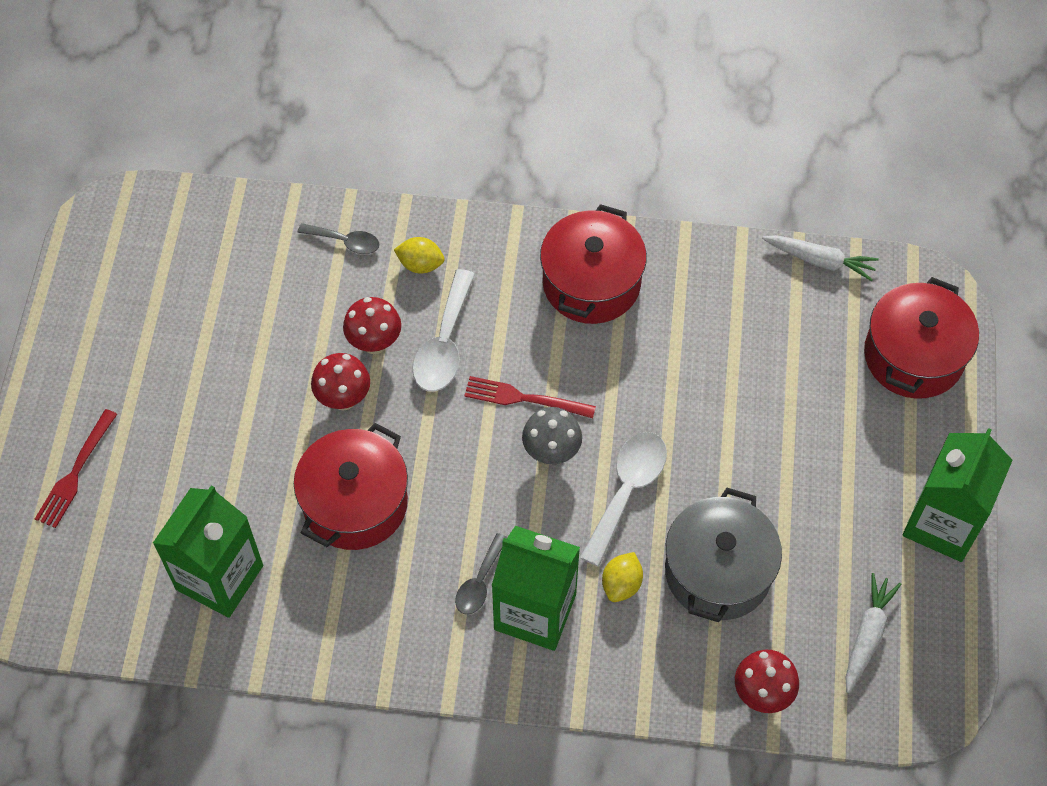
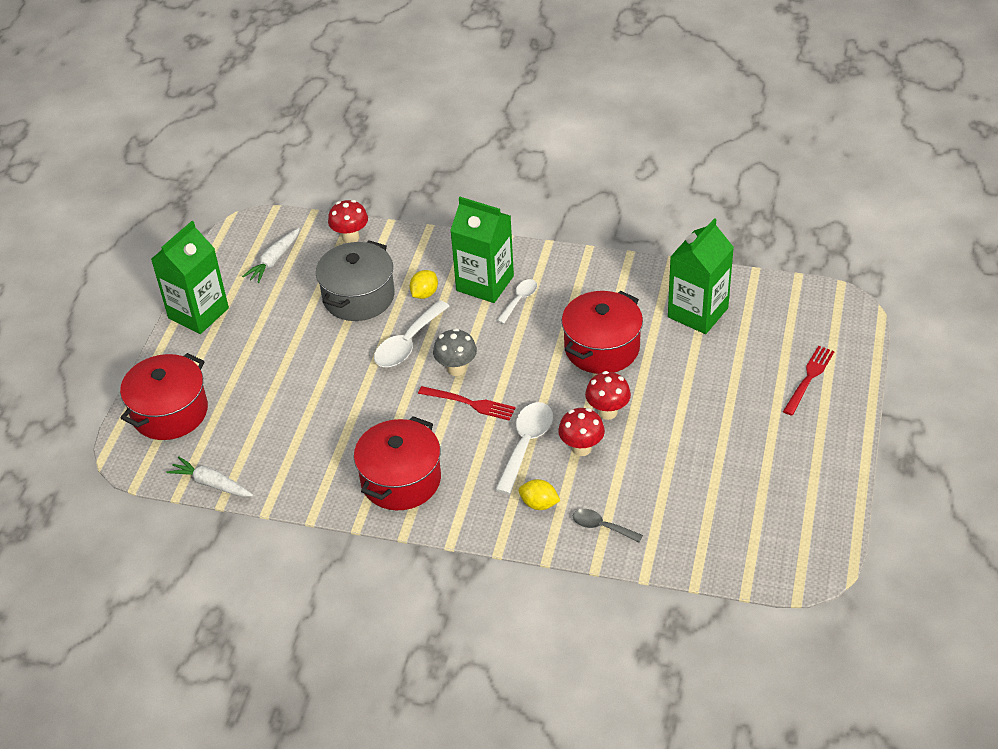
camera: 170 degrees left, 15 degrees down
grey spoon [455,533,507,615] -> white spoon [497,279,537,324]

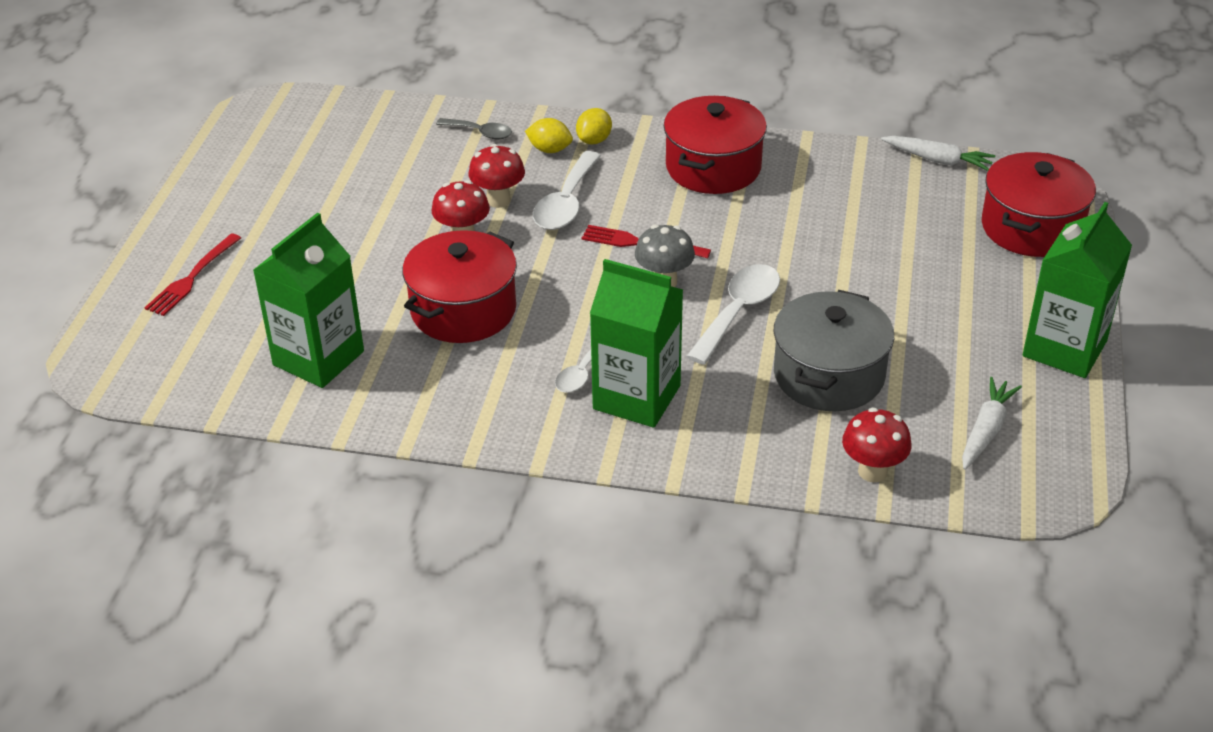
camera: 175 degrees right, 5 degrees down
yellow lemon [410,270,438,299] -> yellow lemon moved to [576,108,612,145]

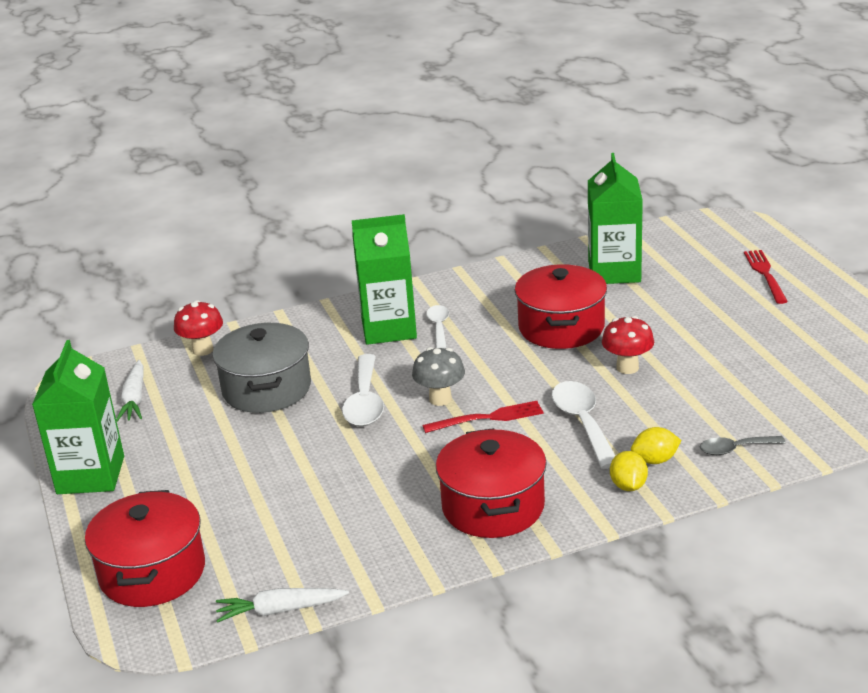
camera: 150 degrees right, 10 degrees down
red mushroom [469,144,525,208] -> none

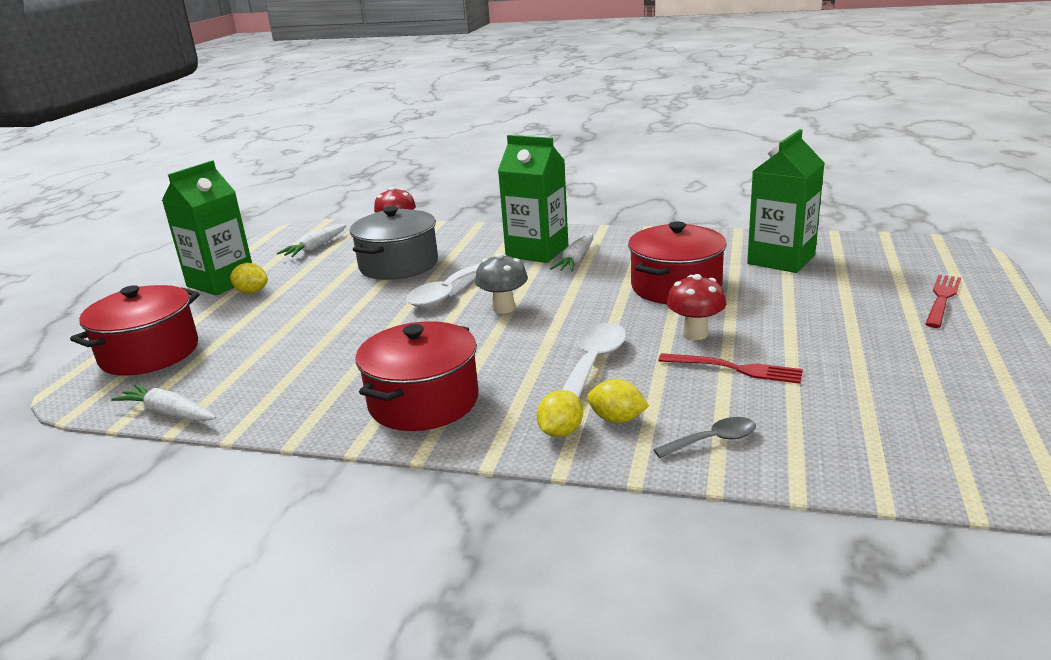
camera: 35 degrees right, 5 degrees down
red fork [422,401,544,433] -> red fork moved to [658,353,803,384]
white spoon [426,305,449,348] -> white carrot [550,233,593,272]
grey spoon [700,436,786,455] -> grey spoon turned 135 degrees clockwise [653,417,756,458]
none -> yellow lemon [230,263,268,294]

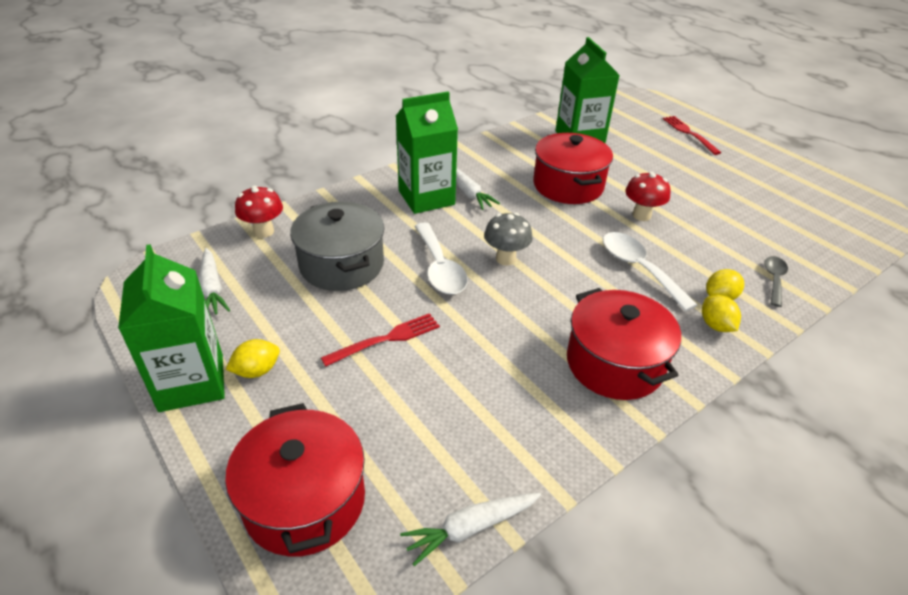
camera: 55 degrees left, 15 degrees up
red fork [658,353,803,384] -> red fork moved to [321,313,440,367]

